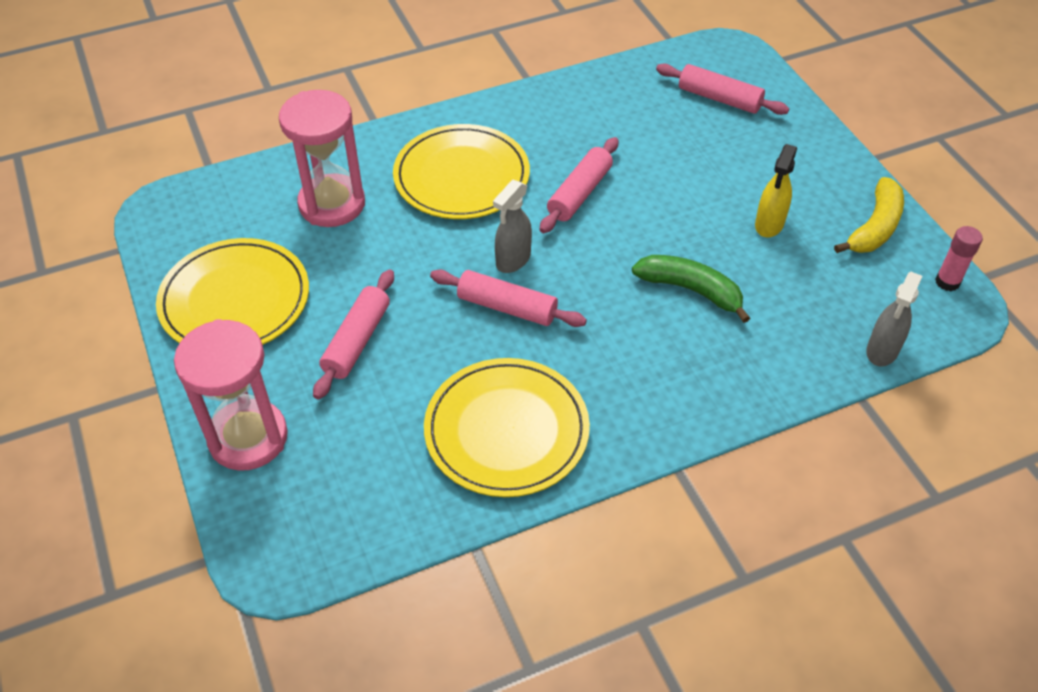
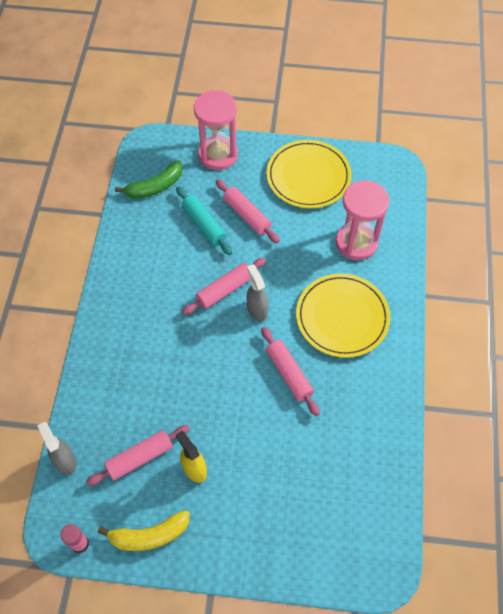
camera: 120 degrees right, 10 degrees up
yellow plate [424,358,590,497] -> none
green banana [632,255,750,323] -> green banana moved to [115,161,183,199]
pink rolling pin [656,63,789,115] -> pink rolling pin moved to [86,425,190,486]
yellow banana [834,177,904,253] -> yellow banana turned 75 degrees counterclockwise [98,510,190,551]
none -> turquoise rolling pin [176,186,232,255]

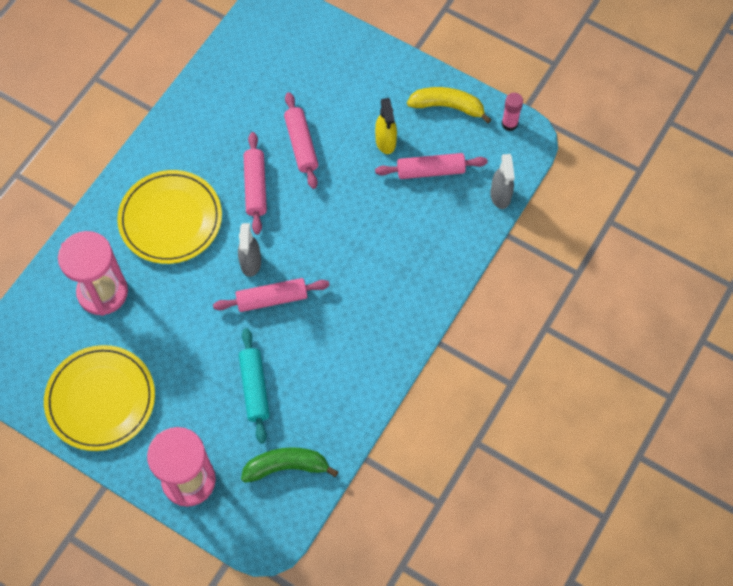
camera: 155 degrees left, 5 degrees up
pink rolling pin [216,179,280,243] -> pink rolling pin moved to [284,92,318,189]

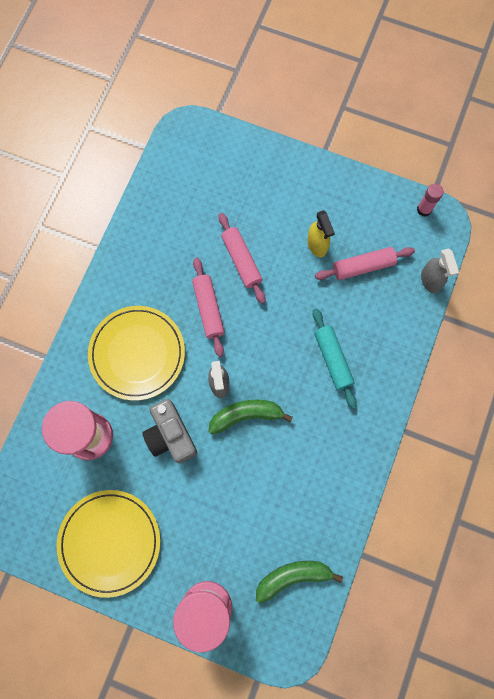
camera: 10 degrees left, 10 degrees up
pink rolling pin [213,278,330,312] -> green banana [208,400,293,435]
turquoise rolling pin [239,328,270,444] -> turquoise rolling pin moved to [313,308,357,409]
yellow banana [407,87,491,123] -> none
none -> grey camera [142,399,197,464]

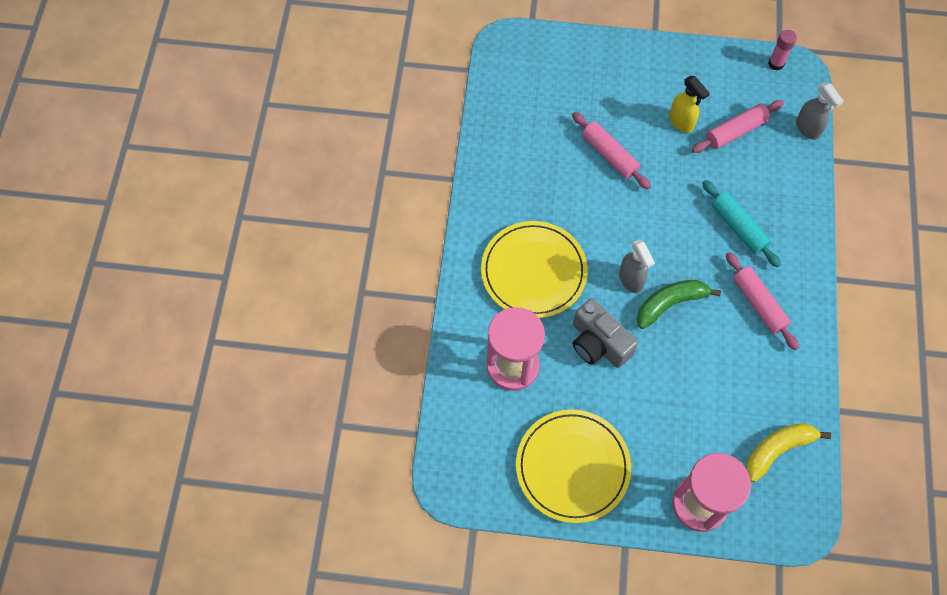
camera: 15 degrees left, 10 degrees down
pink rolling pin [192,258,225,357] -> pink rolling pin moved to [726,252,799,350]
green banana [256,561,343,603] -> yellow banana [746,423,831,482]

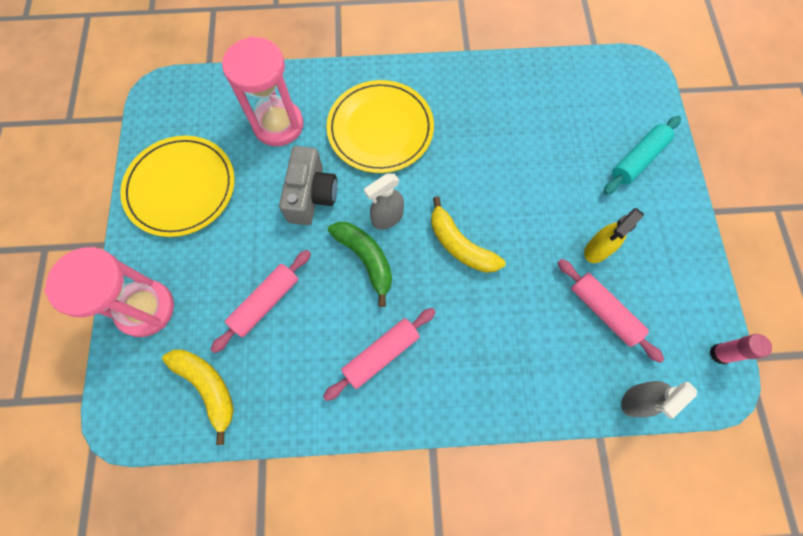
camera: 80 degrees right, 5 degrees up
pink rolling pin [572,112,651,189] -> pink rolling pin moved to [210,250,311,353]
grey camera [573,298,638,368] -> grey camera turned 150 degrees clockwise [279,146,337,225]
turquoise rolling pin [702,180,781,267] -> turquoise rolling pin moved to [604,116,681,195]
none -> yellow banana [431,196,505,273]

